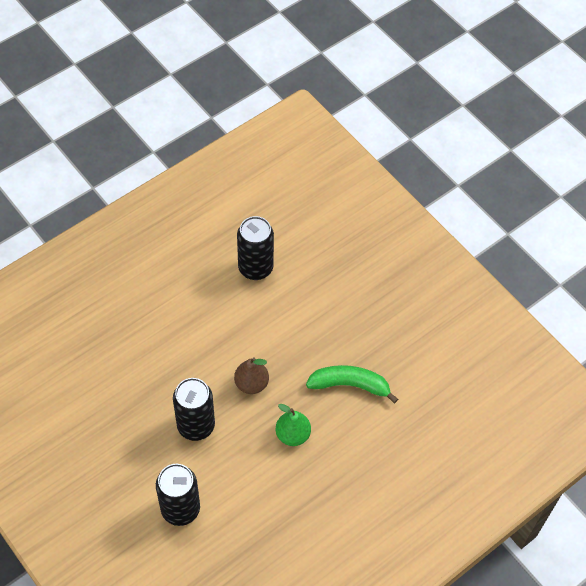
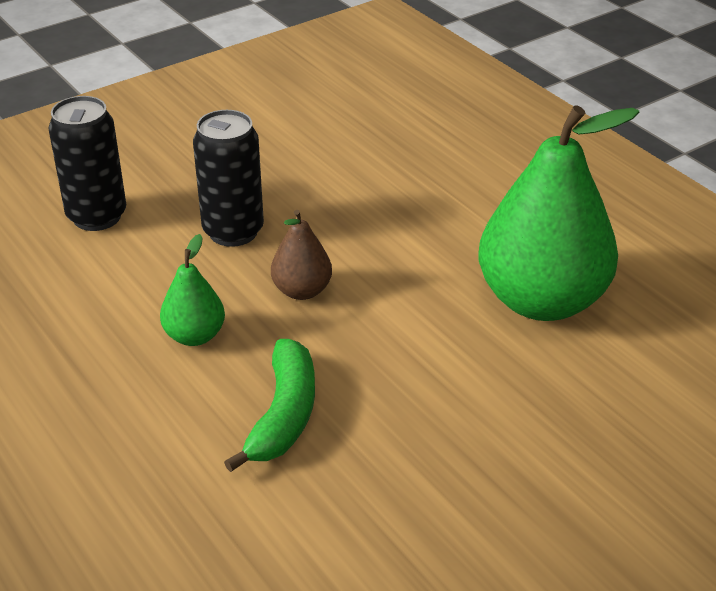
camera: 95 degrees right, 20 degrees down
black can [237,216,274,280] -> green pear [479,105,640,321]

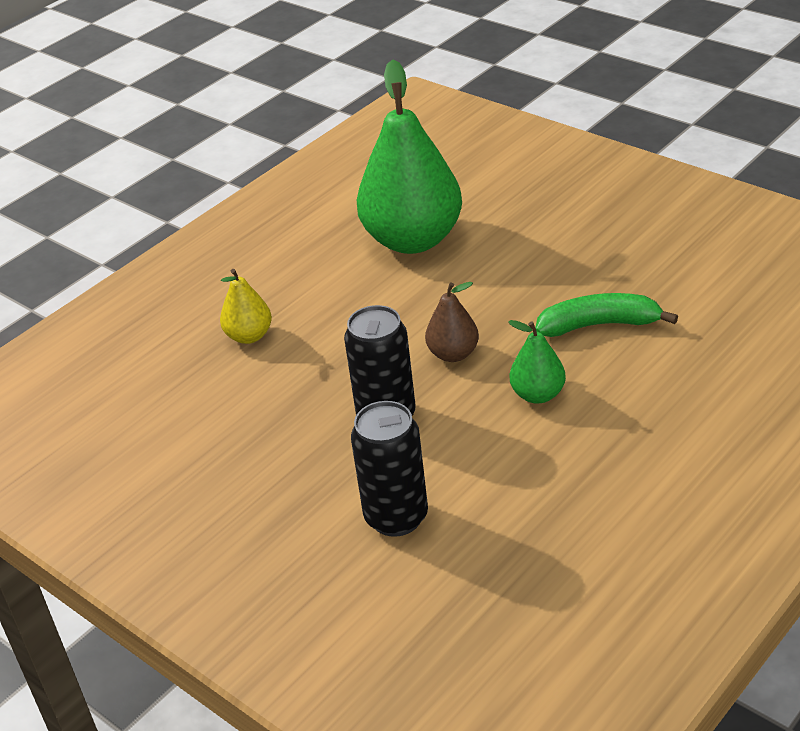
camera: 100 degrees left, 0 degrees up
none -> yellow pear [220,269,272,344]

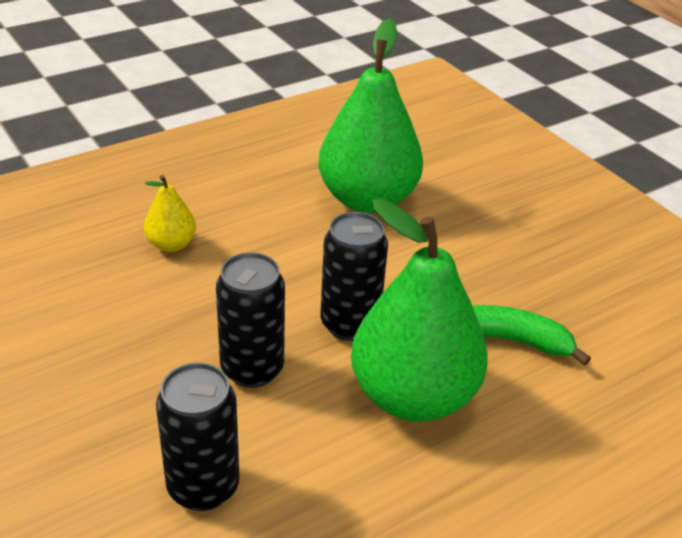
camera: 10 degrees right, 0 degrees up
brown pear [425,282,479,362] -> black can [320,212,388,341]
green pear [508,320,566,403] -> green pear [351,199,488,422], size x2.18

